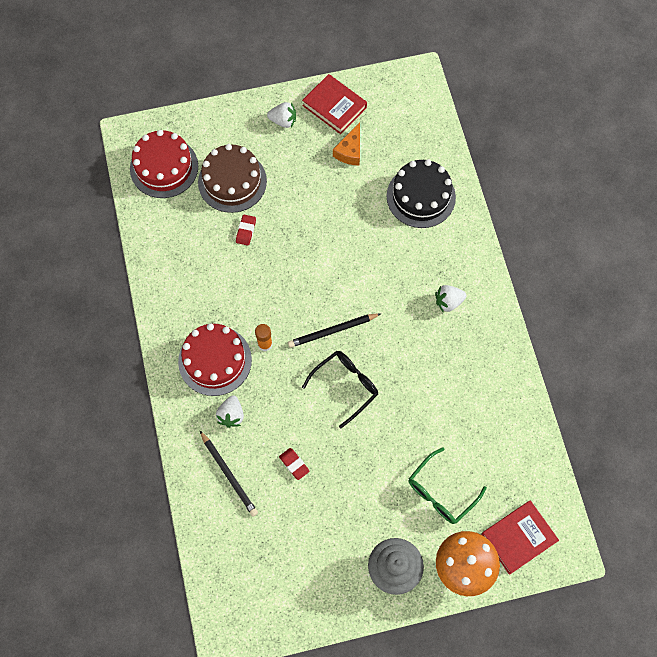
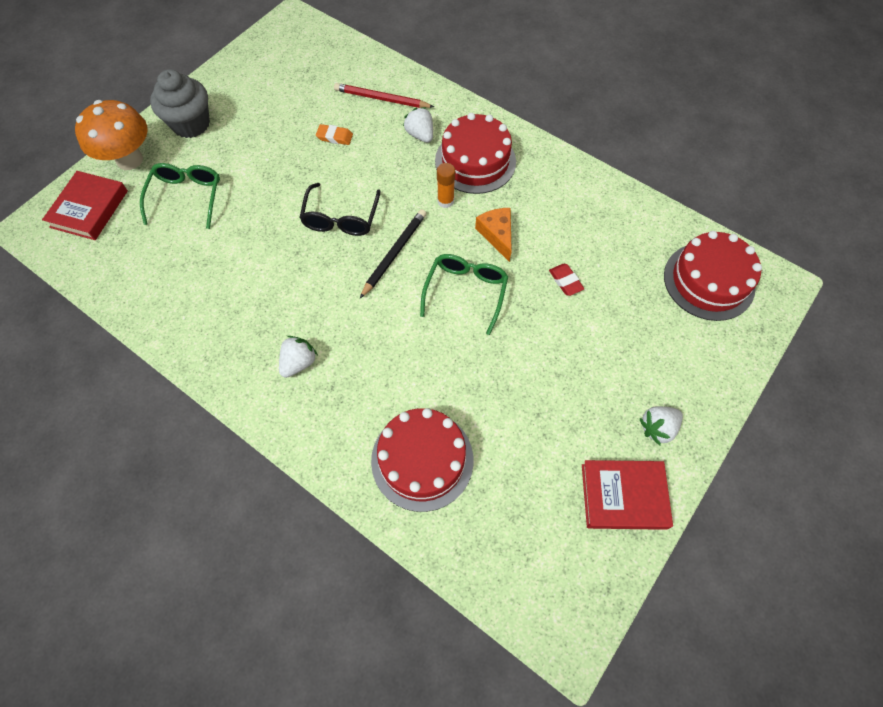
camera: 140 degrees right, 5 degrees down
brown cake [198,144,267,213] -> none
black pencil [200,431,258,516] -> red pencil [334,83,434,108]
red eraser [279,448,310,480] -> orange eraser [316,124,353,145]
orange cheese [333,123,360,166] -> orange cheese moved to [475,208,512,262]
black cake [387,159,456,228] -> red cake [371,408,474,512]
none -> green glasses [420,254,508,335]

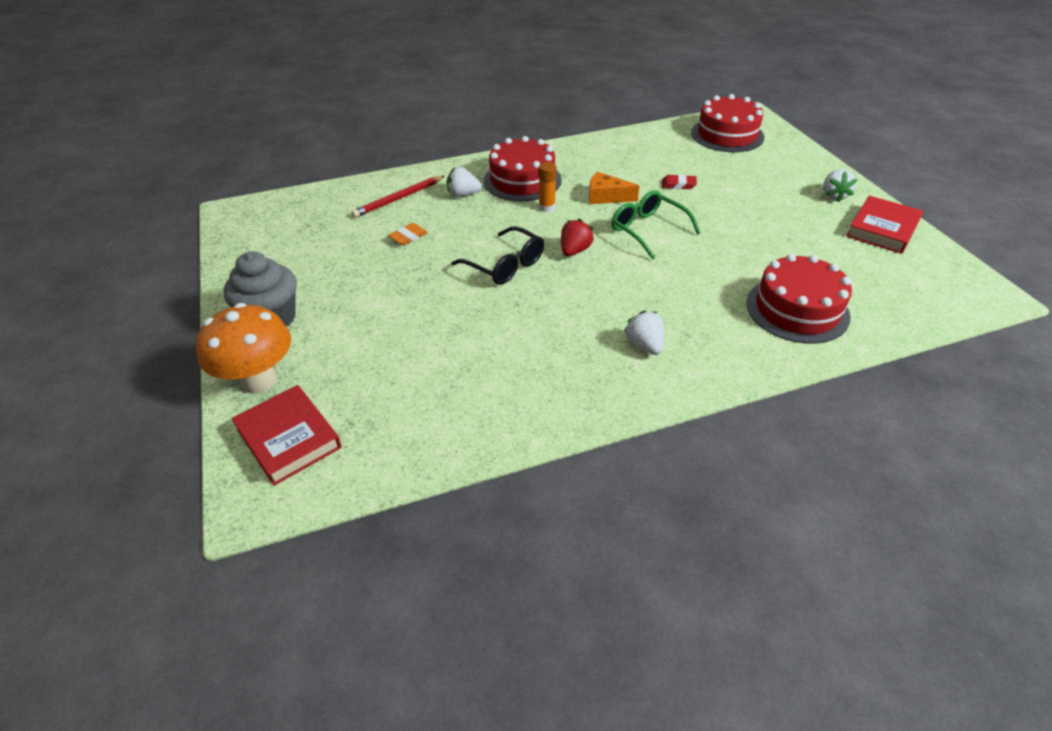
camera: 55 degrees left, 20 degrees down
green glasses [140,163,220,229] -> none
black pencil [360,209,426,298] -> red strawberry [561,219,594,256]

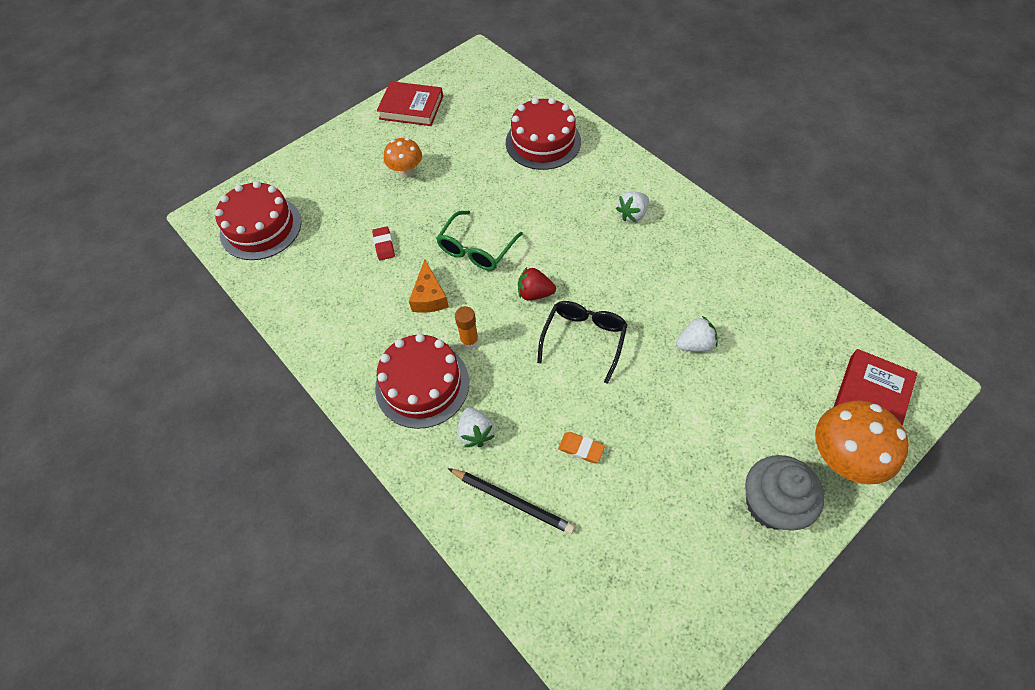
camera: 110 degrees left, 15 degrees up
red pencil [351,176,445,218] -> black pencil [448,468,575,534]
white strawberry [823,169,857,202] -> white strawberry moved to [676,316,718,352]
none -> orange mushroom [384,138,422,178]

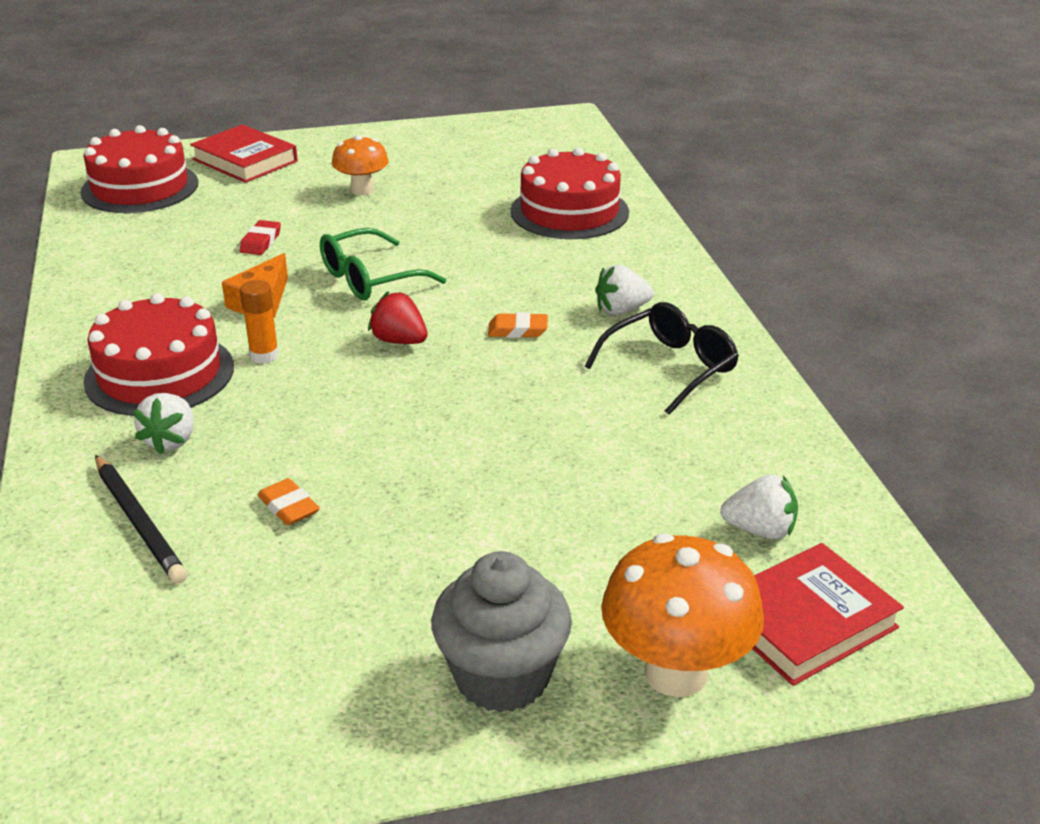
camera: 25 degrees right, 25 degrees down
red book [377,81,443,126] -> red book moved to [190,124,298,183]
black glasses [537,301,628,383] -> black glasses moved to [585,302,739,415]
white strawberry [676,316,718,352] -> white strawberry moved to [720,475,798,540]
none -> orange eraser [488,312,548,338]

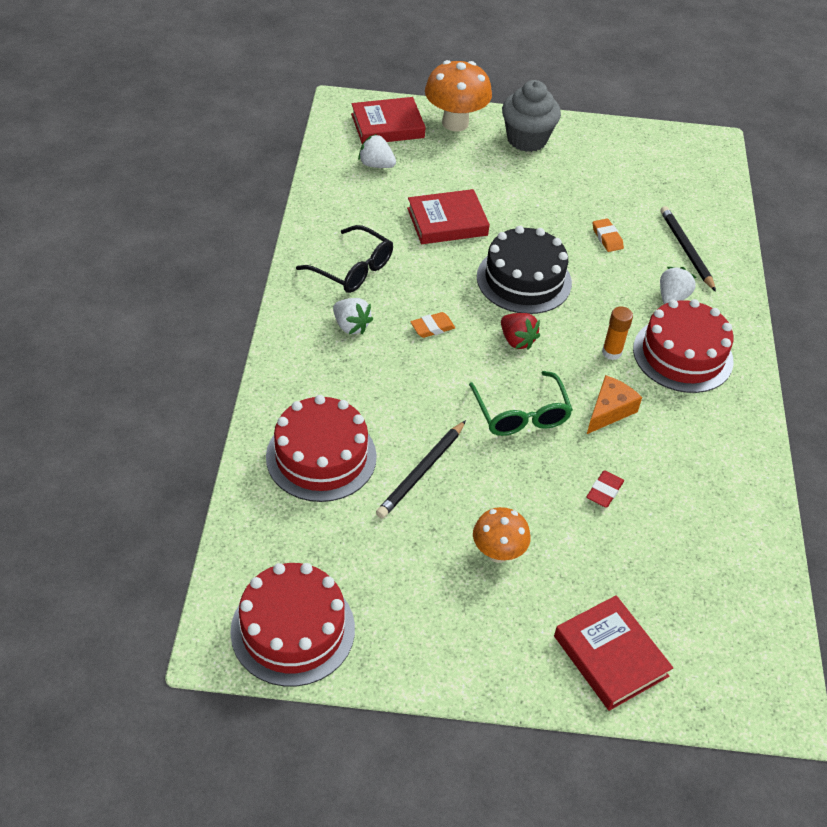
camera: 165 degrees left, 15 degrees up
red cake [81,125,198,213] -> red cake moved to [230,563,355,687]
green glasses [320,228,446,300] -> green glasses turned 90 degrees clockwise [469,371,573,436]
orange eraser [488,312,548,338] -> orange eraser turned 45 degrees counterclockwise [410,312,455,338]
black glasses [585,302,739,415] -> black glasses turned 120 degrees counterclockwise [296,225,393,293]
white strawberry [595,265,654,315] -> white strawberry turned 45 degrees clockwise [333,298,373,334]
none -> black pencil [376,420,466,519]
none -> red book [407,189,490,244]
none -> black cake [477,226,572,314]

